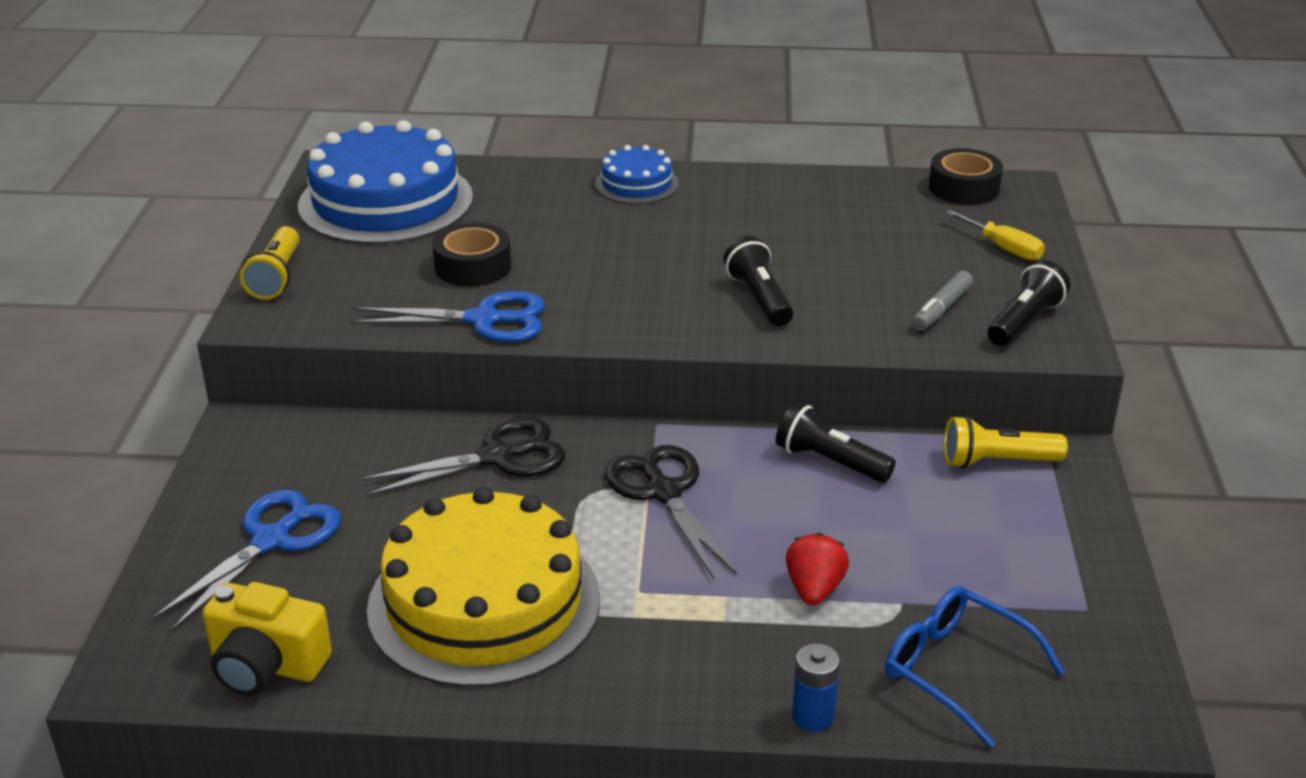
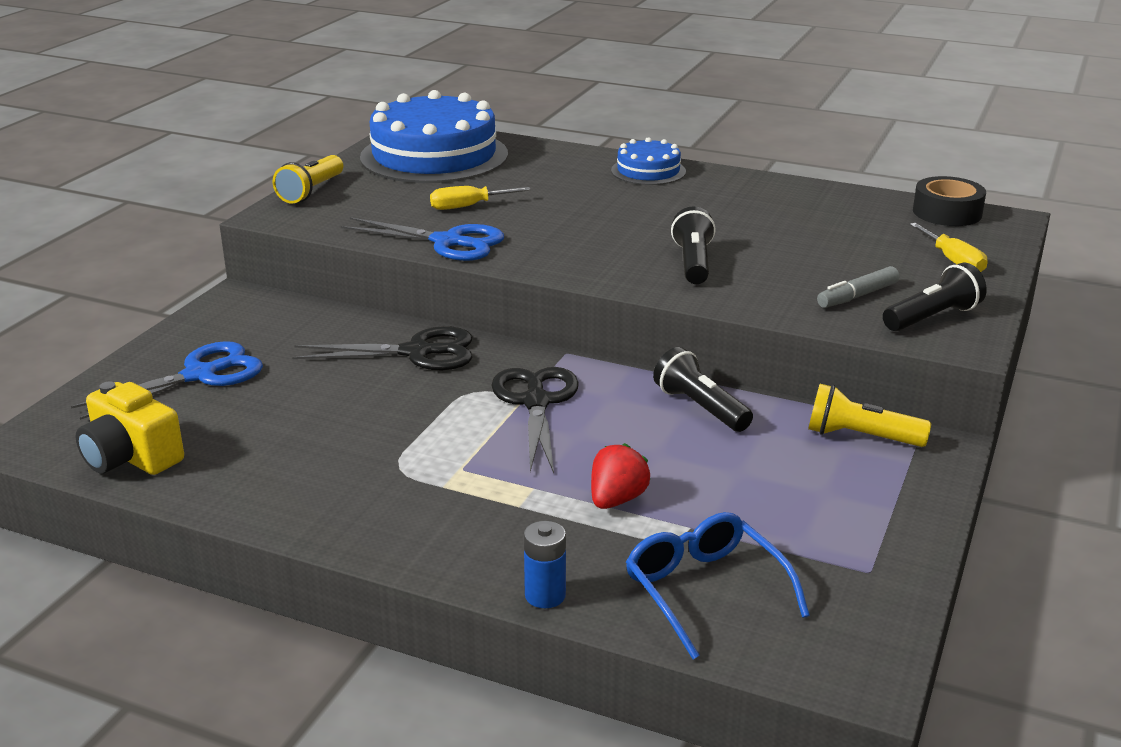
camera: 20 degrees right, 5 degrees down
yellow cake [367,487,600,688] -> none
black tape [432,223,511,287] -> yellow screwdriver [430,186,531,210]

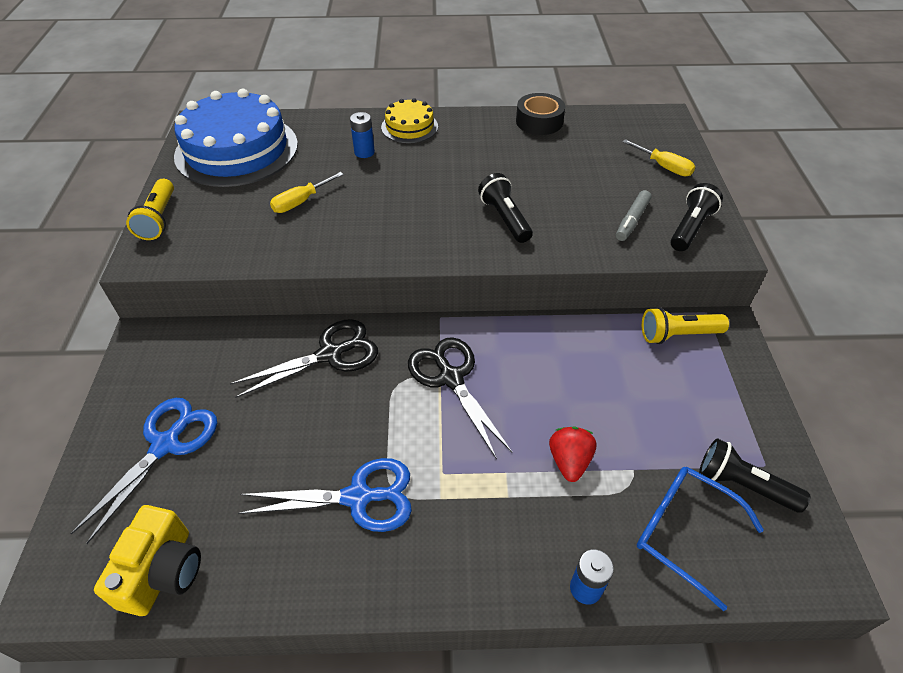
camera: 25 degrees left, 20 degrees up
yellow camera [76,381,184,475] -> yellow camera turned 90 degrees counterclockwise [94,505,201,616]
blue scissors [341,217,504,261] -> blue scissors moved to [238,458,412,532]
blue cake [611,137,686,185] -> yellow cake [381,98,438,143]
black flashlight [653,347,753,432] -> black flashlight moved to [699,438,811,513]
black tape [913,176,986,226] -> black tape moved to [516,93,565,135]
none -> blue battery [350,112,375,158]

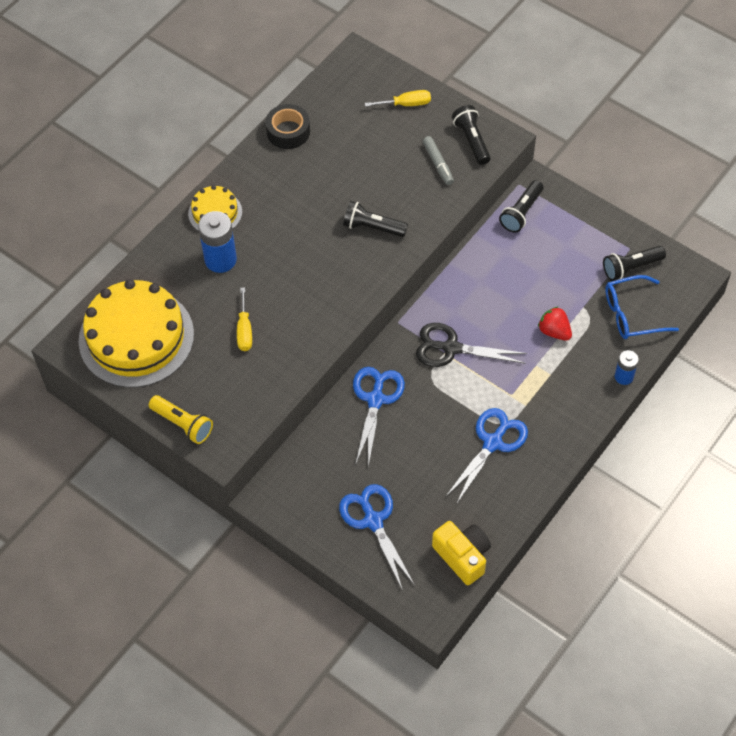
camera: 50 degrees left, 10 degrees up
blue cake [174,89,298,187] -> yellow cake [78,279,194,388]
black scissors [230,319,378,398] -> blue scissors [353,367,405,467]
blue battery [350,112,375,158] -> blue battery [198,211,237,273], size x1.71
yellow flashlight [642,307,729,344] -> black flashlight [499,180,543,232]

